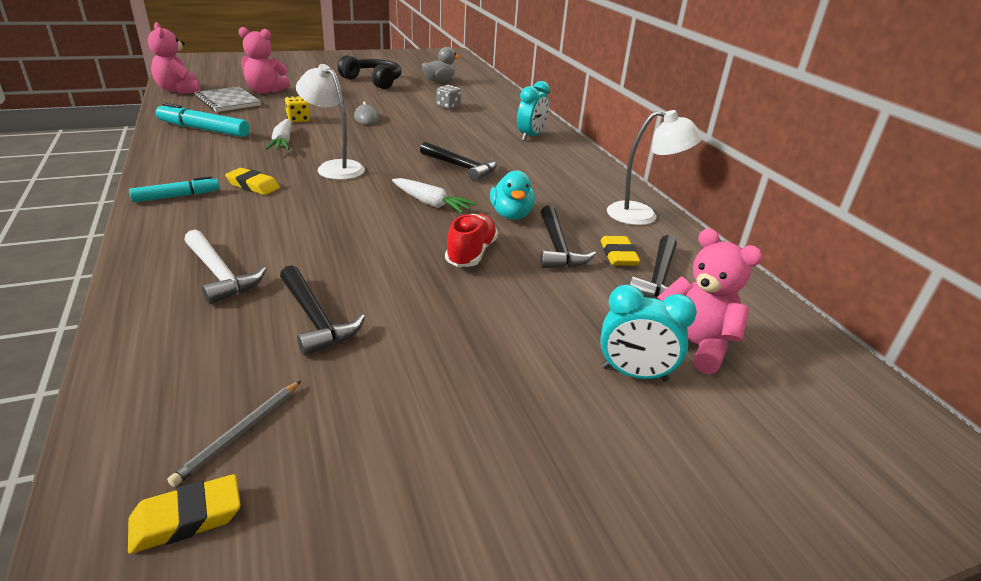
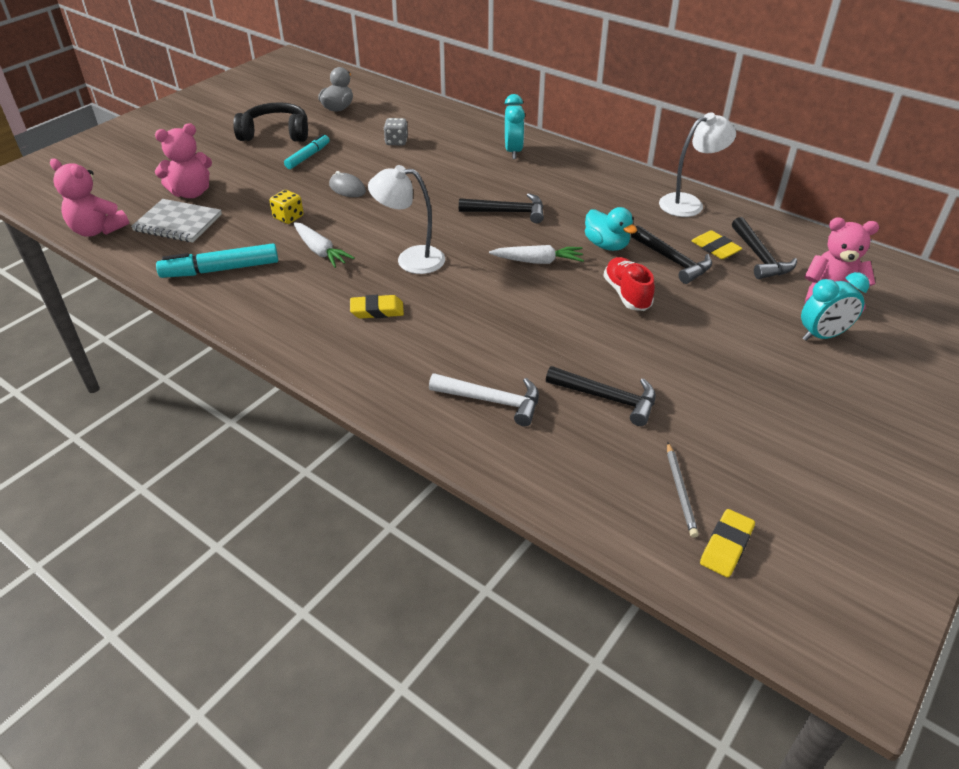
camera: 30 degrees left, 10 degrees up
turquoise marker [129,176,220,202] -> turquoise marker moved to [284,134,330,169]

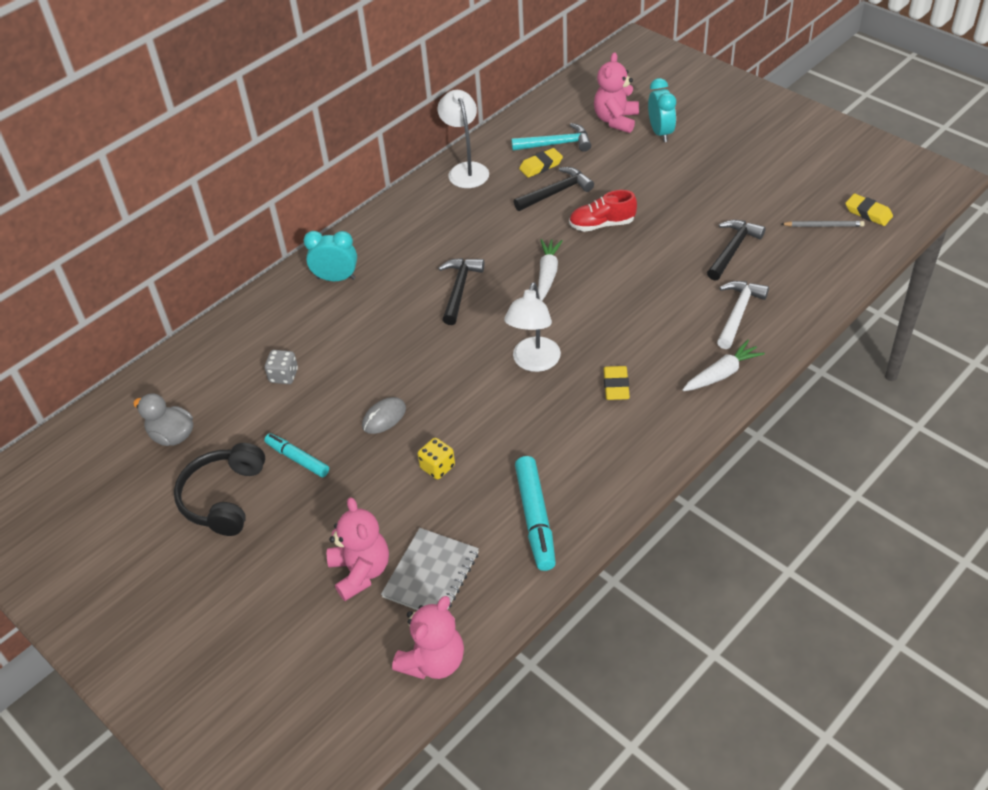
camera: 80 degrees left, 5 degrees up
white carrot [294,222,355,268] -> white carrot moved to [682,340,765,391]
turquoise duck [585,207,637,251] -> none
black hammer [732,217,797,279] -> turquoise hammer [511,123,591,152]

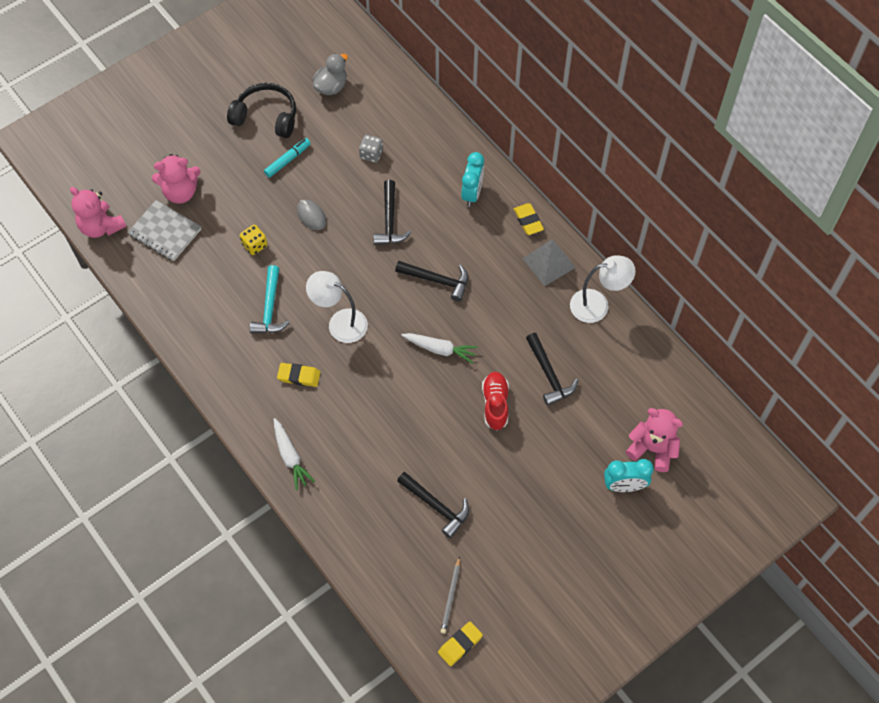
camera: 95 degrees right, 15 degrees up
turquoise hammer [511,123,591,152] -> turquoise hammer moved to [249,265,290,334]
turquoise marker [515,456,556,571] -> none
yellow eraser [519,148,563,178] -> yellow eraser moved to [514,203,544,235]
white hammer [717,281,769,349] -> none
none -> black hammer [373,180,411,245]
none -> grey pyramid [523,239,575,286]

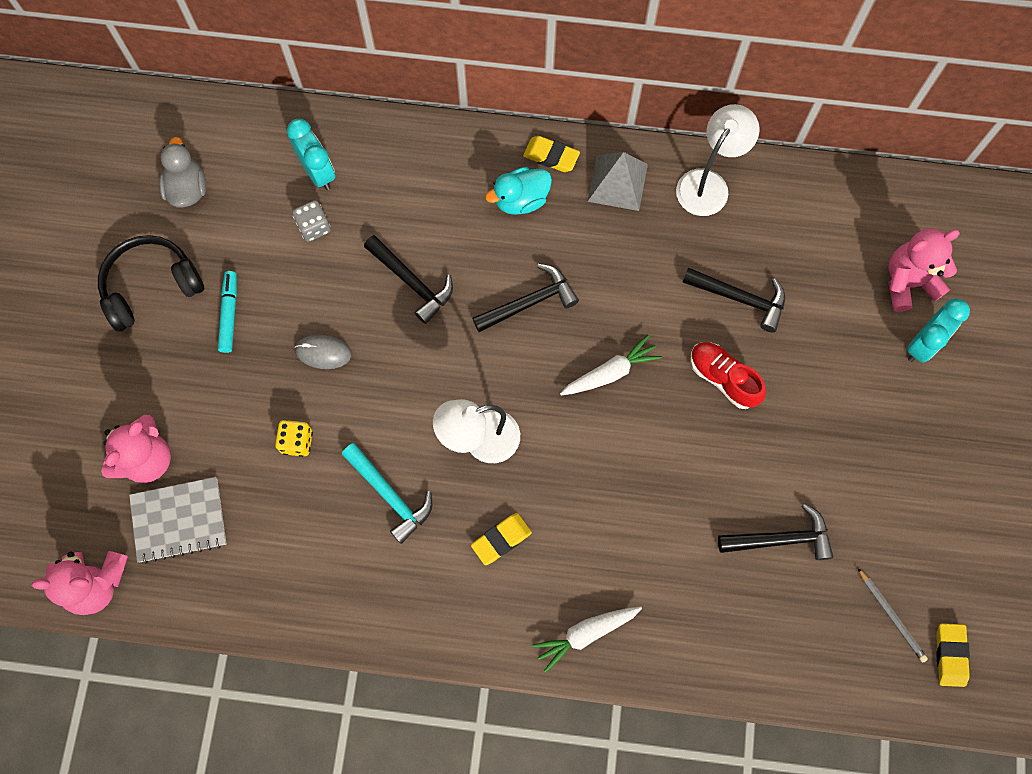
camera: 45 degrees left, 10 degrees up
white carrot [274,418,315,490] -> white carrot turned 135 degrees clockwise [532,606,642,673]
turquoise clock [461,152,484,207] -> turquoise clock moved to [287,119,335,190]
none -> turquoise duck [485,167,552,215]

